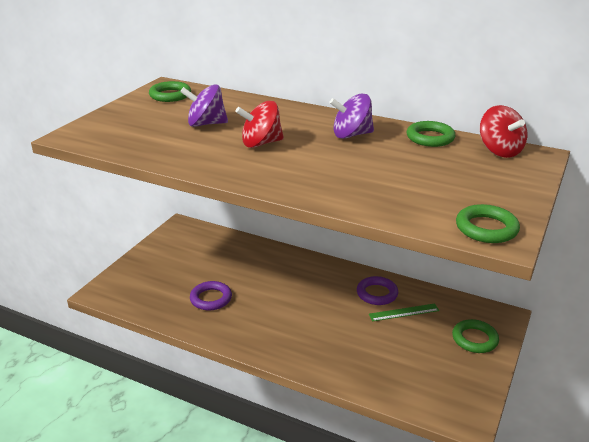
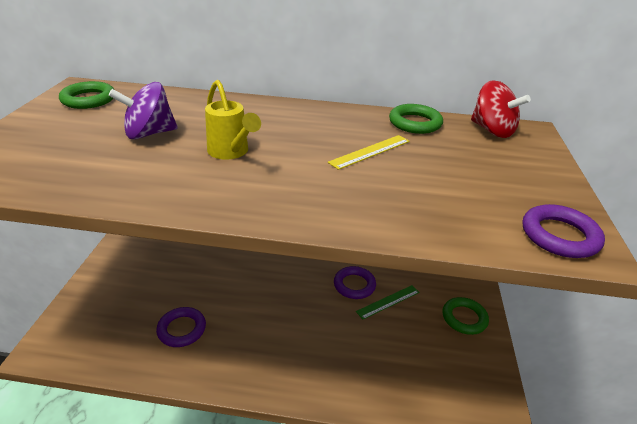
camera: 20 degrees left, 5 degrees up
red spinning top [236,101,284,148] -> yellow watering can [205,80,261,160]
purple spinning top [329,93,374,139] -> none
green ring [456,204,520,243] -> purple ring [523,204,605,258]
none -> yellow ruler [328,135,410,170]

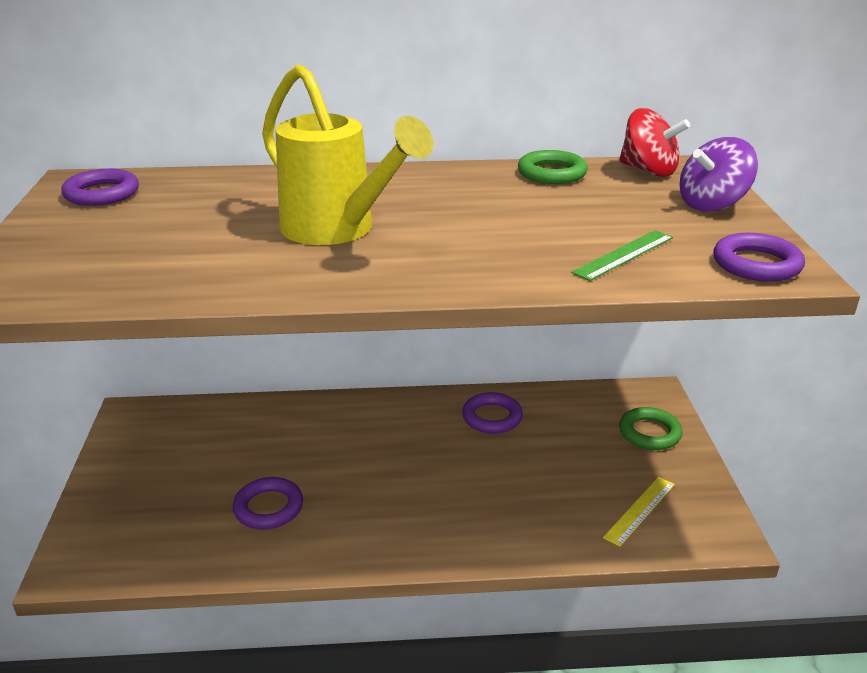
camera: 10 degrees left, 5 degrees down
green ring [59,81,114,109] -> purple ring [61,169,139,206]
purple spinning top [109,82,178,139] -> purple spinning top moved to [680,137,758,212]
yellow watering can [205,80,261,160] -> yellow watering can [262,64,434,245], size x1.74
yellow ruler [328,135,410,170] -> yellow ruler moved to [603,477,675,547]
green ruler [356,285,419,320] -> green ruler moved to [571,230,673,281]

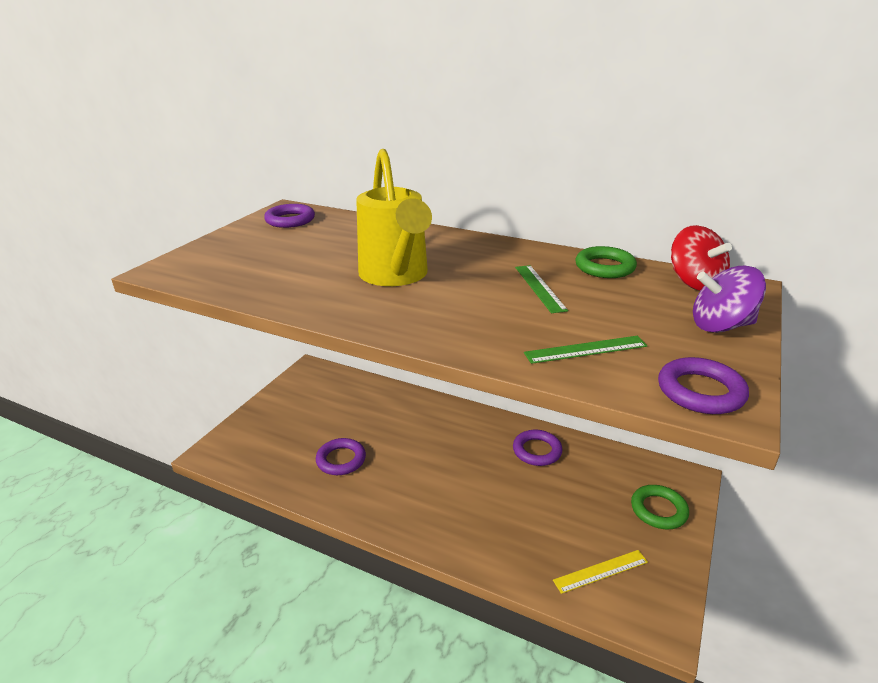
camera: 30 degrees right, 0 degrees up
none -> green ruler [515,265,568,313]

